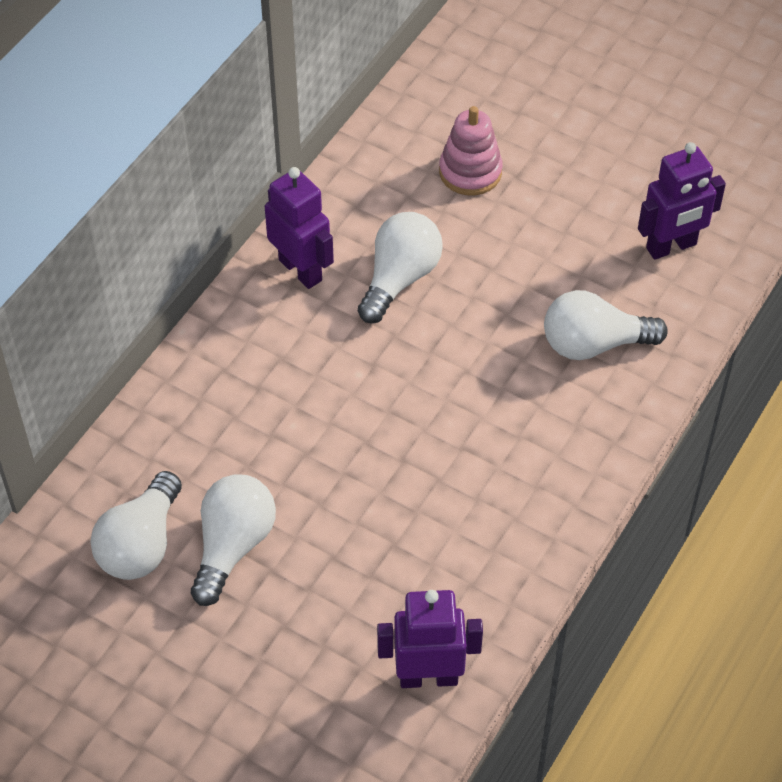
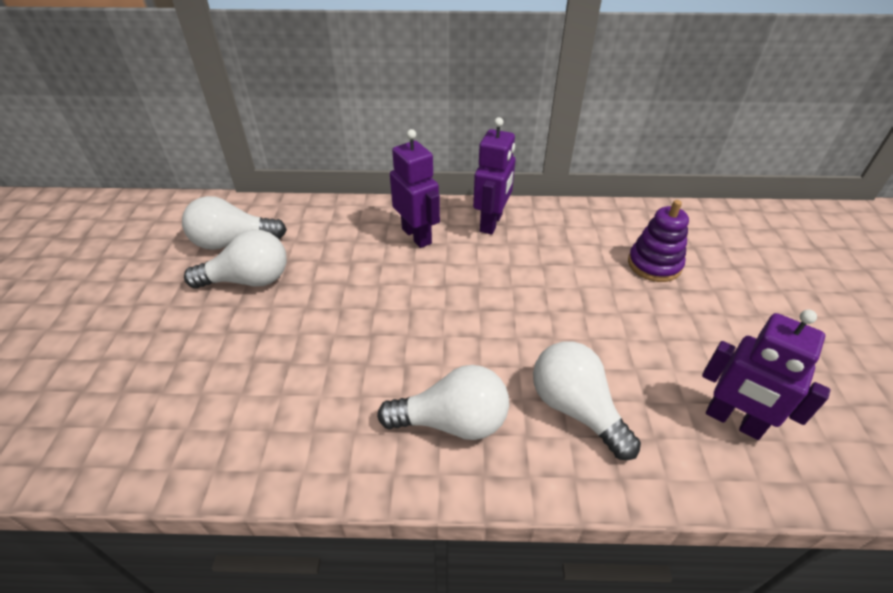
camera: 60 degrees right, 10 degrees down
white light bulb [358,212,443,323] -> white light bulb moved to [377,365,509,440]
purple robot [377,590,483,688] -> purple robot moved to [390,129,440,248]
pink stacking toy [439,106,503,195] -> purple stacking toy [628,200,689,282]

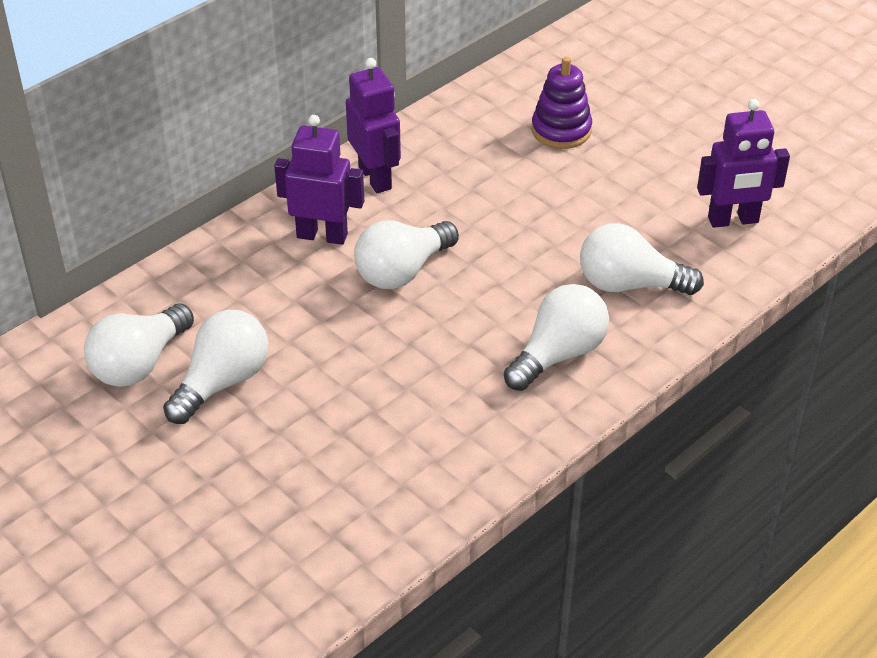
camera: 45 degrees left, 0 degrees up
none -> white light bulb [354,220,459,289]

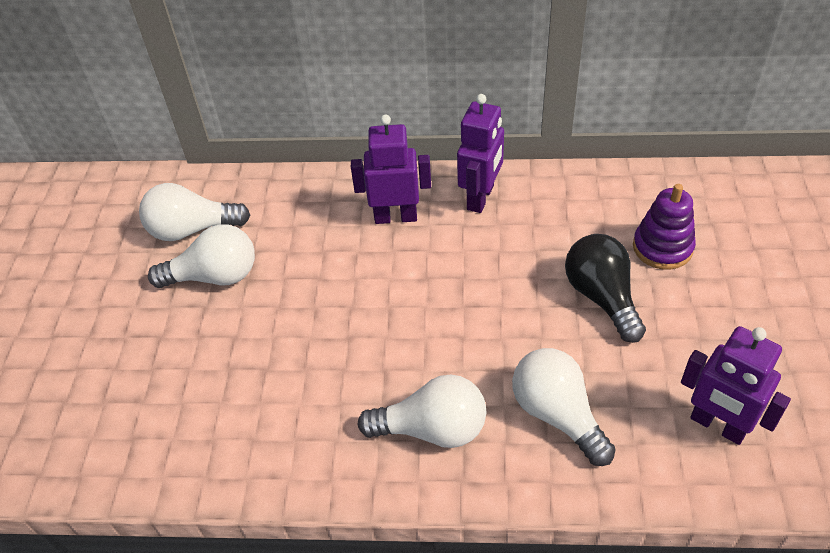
camera: 50 degrees right, 5 degrees up
purple robot [274,115,364,245] -> purple robot turned 60 degrees counterclockwise [351,115,431,224]
white light bulb [354,220,459,289] -> none
none -> black light bulb [565,234,646,343]

